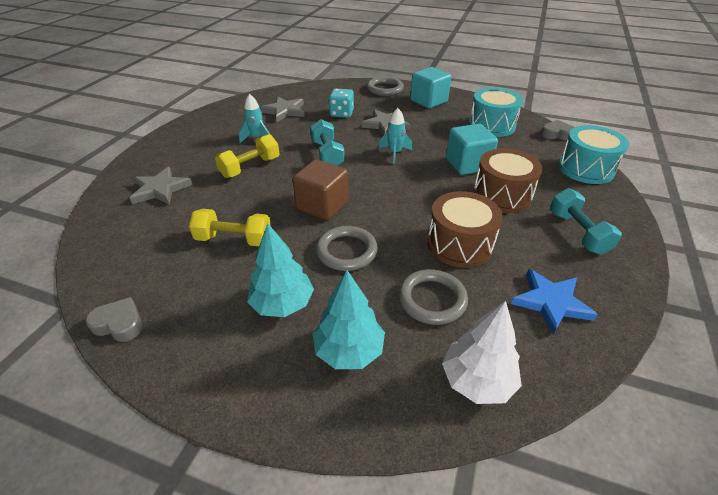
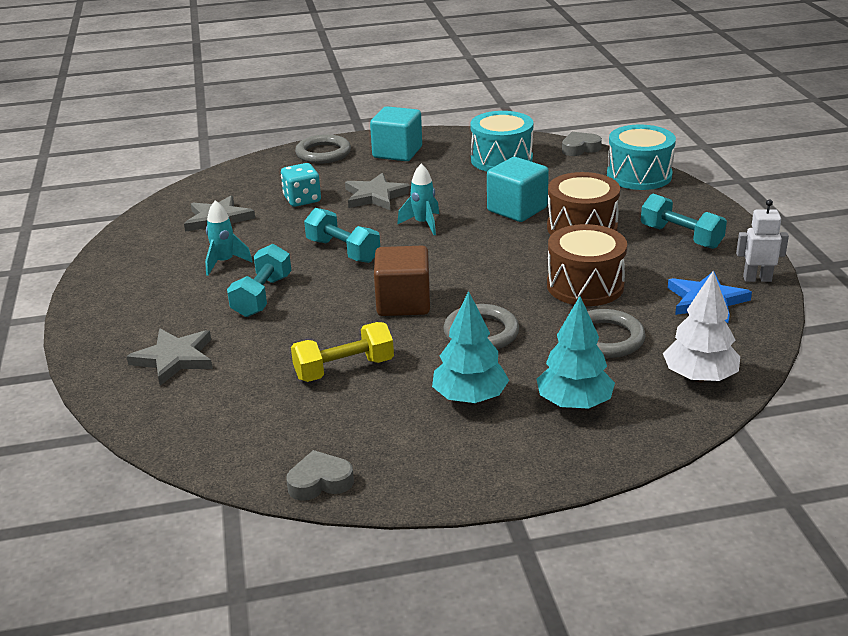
camera: 30 degrees left, 10 degrees down
yellow dumbbell [215,134,279,178] -> turquoise dumbbell [227,244,292,317]
none -> white robot [736,199,789,282]

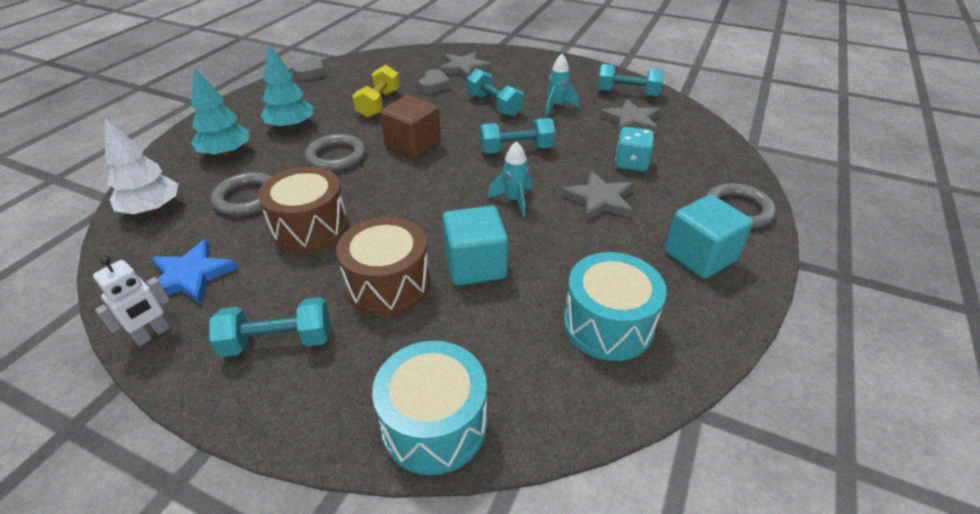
camera: 125 degrees right, 10 degrees up
grey heart [562,132,602,156] -> grey heart moved to [419,69,451,94]
none -> turquoise dumbbell [597,64,664,97]

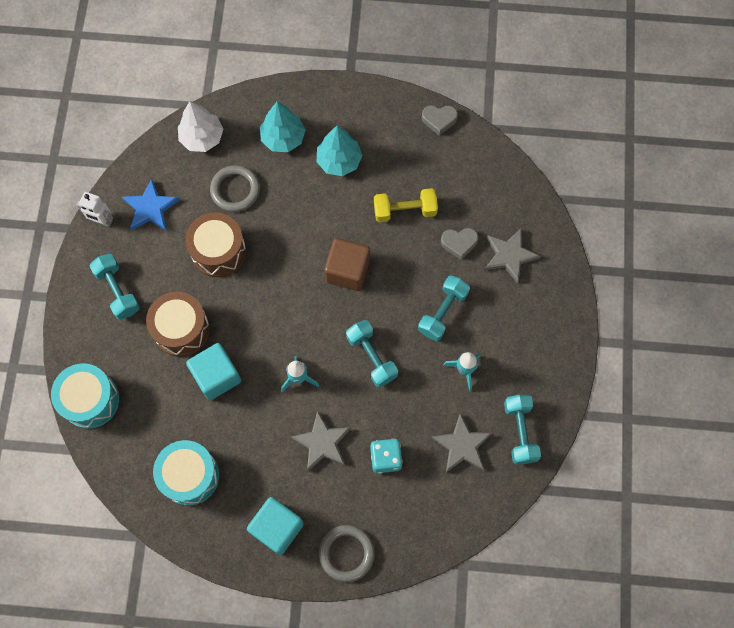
camera: 70 degrees right, 30 degrees up
grey ring [305,134,366,171] -> none

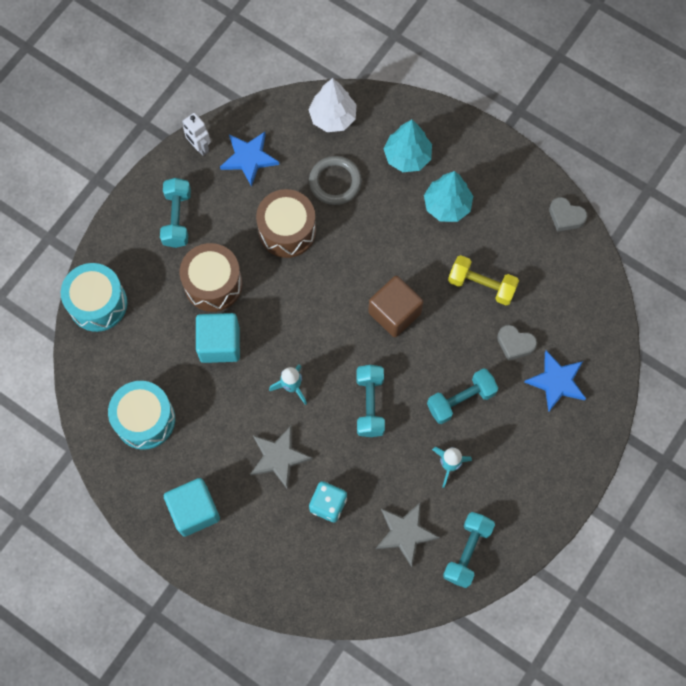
camera: 30 degrees right, 0 degrees up
grey ring [319,525,375,582] -> none
grey star [485,228,541,284] -> blue star [524,351,586,412]

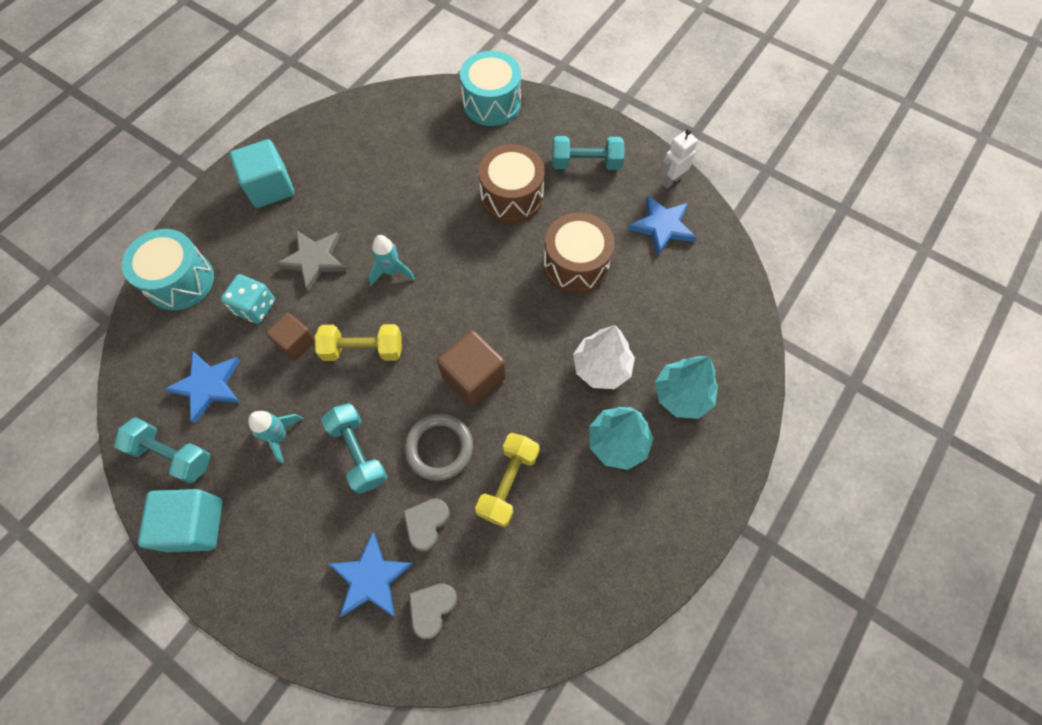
camera: 90 degrees right, 5 degrees down
turquoise drum [108,381,175,450] -> turquoise drum moved to [122,229,214,310]
turquoise cube [196,313,240,363] -> turquoise cube moved to [138,489,222,552]
white tree [308,78,357,132] -> white tree moved to [573,325,635,389]
grey ring [309,156,362,205] -> grey ring moved to [404,413,473,481]
turquoise dumbbell [356,365,385,437] -> yellow dumbbell [315,324,402,361]
grey star [376,502,440,567] -> blue star [164,351,240,423]
grey heart [549,197,588,232] -> grey heart moved to [409,583,457,639]
none -> brown cube [266,313,315,360]

